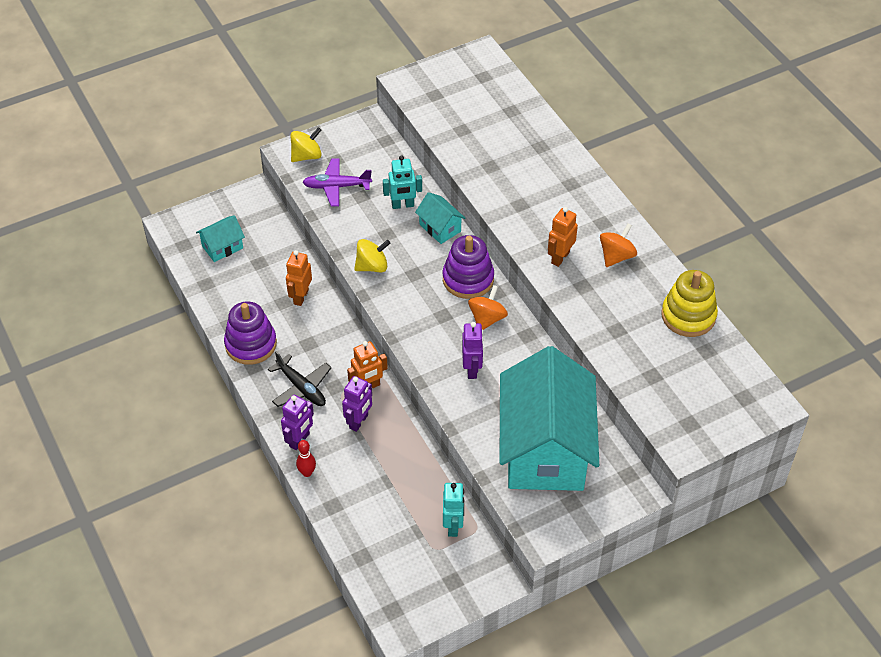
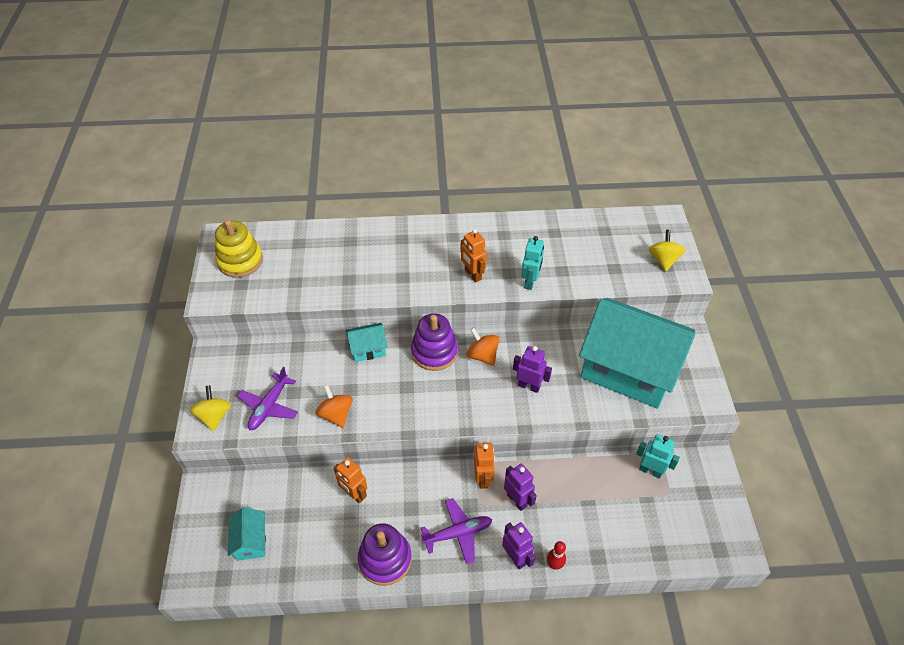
camera: 65 degrees left, 0 degrees up
black plane [268,351,331,407] -> purple plane [421,498,492,564]
yellow spinning top [354,239,390,273] -> yellow spinning top moved to [649,230,686,271]
turquoise robot [383,156,422,209] -> turquoise robot moved to [521,236,544,290]
orange spinning top [600,223,637,267] -> orange spinning top moved to [315,385,353,428]
yellow stacking toy [661,270,718,337] -> yellow stacking toy moved to [215,220,263,277]

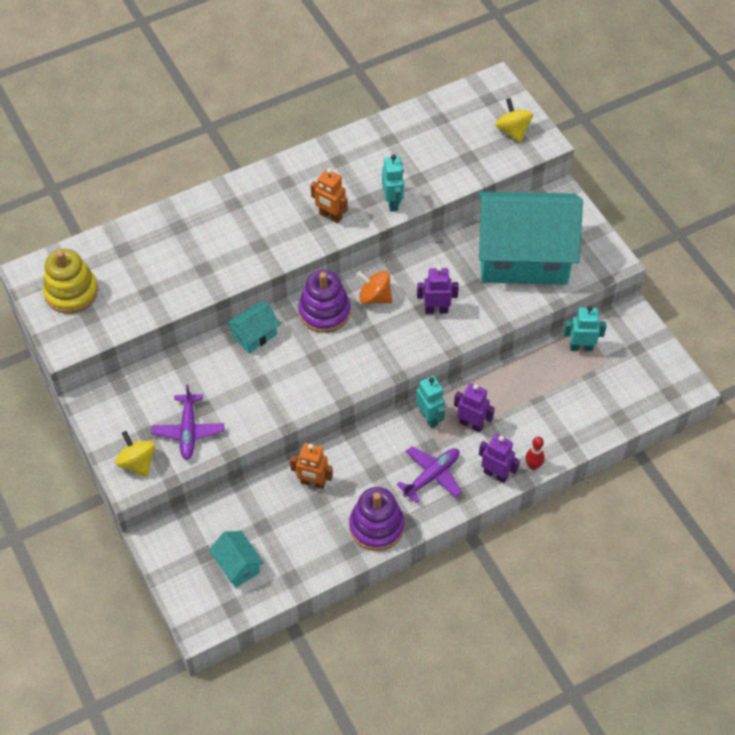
camera: 25 degrees left, 5 degrees up
orange spinning top [315,385,353,428] -> none
orange robot [474,442,495,489] -> turquoise robot [416,376,445,428]

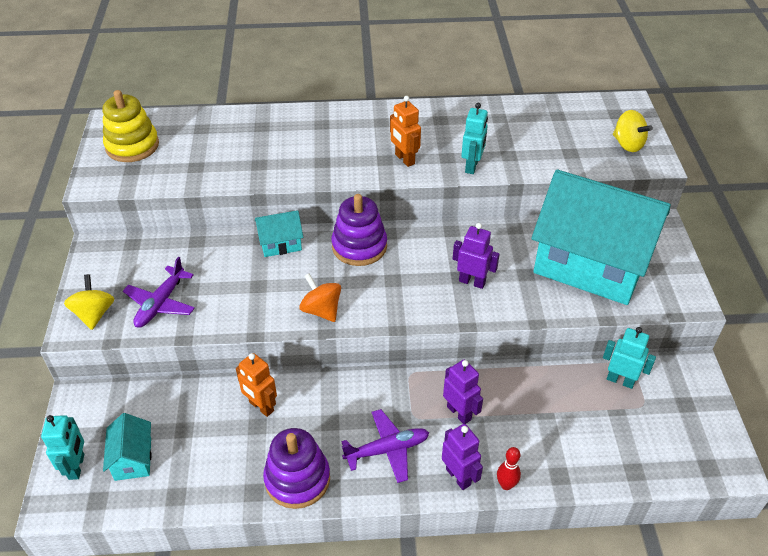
camera: 25 degrees right, 10 degrees down
orange spinning top [356,271,392,304] -> orange spinning top moved to [299,273,341,322]
turquoise robot [416,376,445,428] -> turquoise robot moved to [41,415,84,480]
yellow spinning top [495,98,533,143] -> yellow spinning top turned 135 degrees clockwise [613,110,653,152]

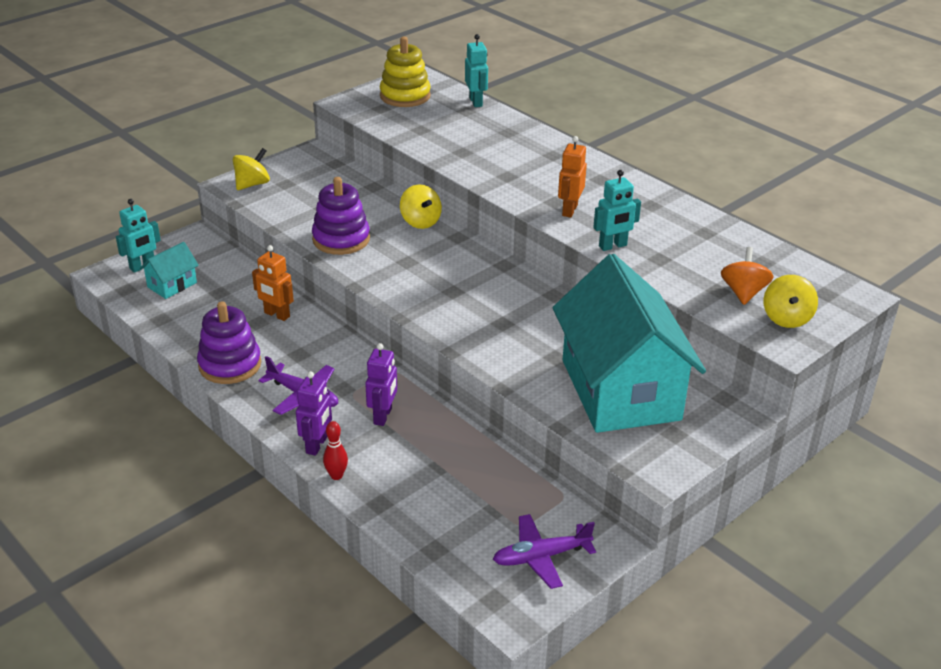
camera: 50 degrees right, 10 degrees down
purple plane [123,257,195,328] -> purple plane moved to [493,514,596,589]
orange robot [236,353,277,417] -> orange robot turned 60 degrees counterclockwise [252,245,294,321]
turquoise house [255,210,303,257] -> yellow spinning top [400,184,442,229]
orange spinning top [299,273,341,322] -> orange spinning top moved to [721,247,773,305]
purple stacking toy [331,194,387,266] -> purple stacking toy moved to [312,177,370,255]
purple robot [453,223,500,289] -> none
turquoise robot [603,327,656,389] -> turquoise robot moved to [465,34,488,107]

